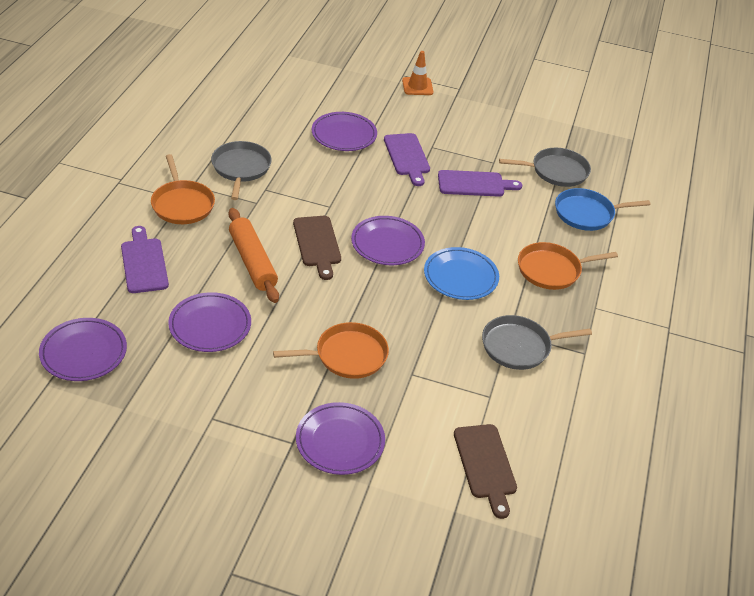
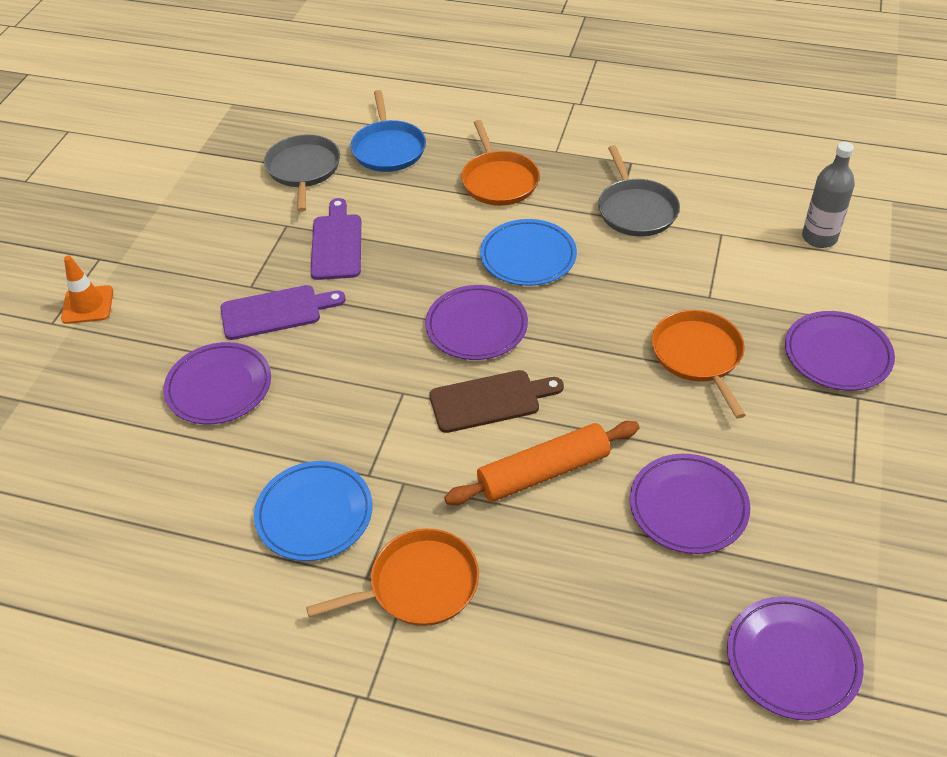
camera: 85 degrees left, 5 degrees up
purple cutting board [121,226,169,293] -> none
grey pan [211,141,272,200] -> blue plate [254,461,373,561]
brown cutting board [454,424,517,519] -> grey bottle [802,142,855,248]

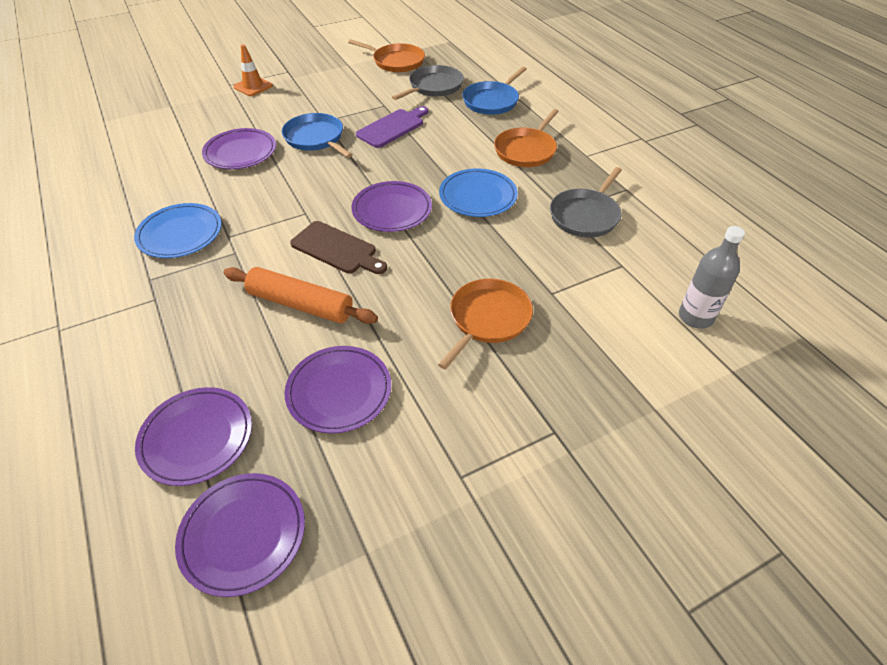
camera: 45 degrees right, 0 degrees up
purple cutting board [220,285,345,340] -> blue pan [282,113,353,158]
orange pan [306,529,479,626] -> orange pan moved to [348,39,425,72]
purple plate [785,311,895,391] -> purple plate moved to [135,387,252,486]

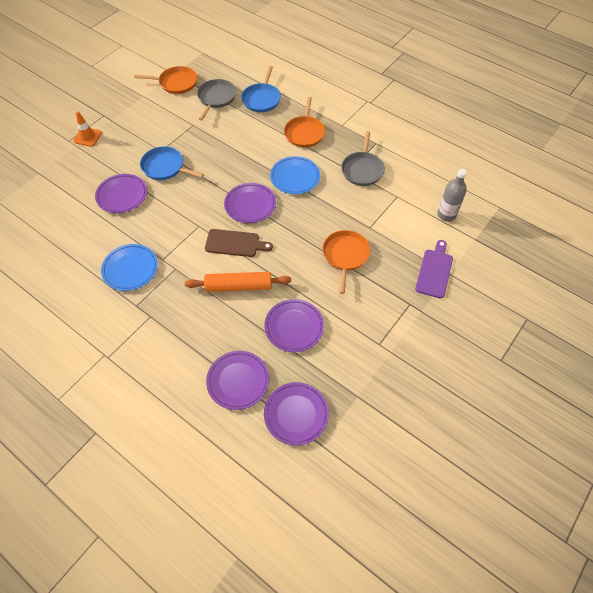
camera: 25 degrees left, 10 degrees up
purple cutting board [356,106,428,148] -> purple cutting board moved to [415,240,453,298]

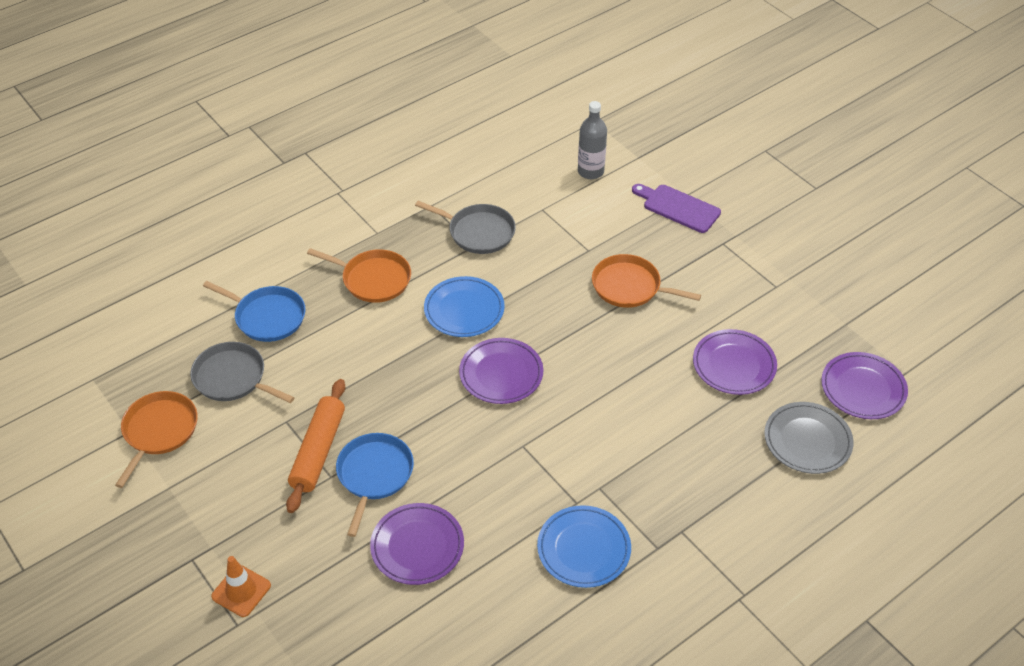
camera: 75 degrees left, 10 degrees down
blue pan [140,146,204,180] -> blue pan turned 150 degrees clockwise [336,433,414,537]
orange rolling pin [185,272,291,292] -> orange rolling pin moved to [286,379,346,513]
brown cutting board [205,229,273,257] -> none
purple plate [206,351,269,410] -> grey plate [764,402,854,474]

